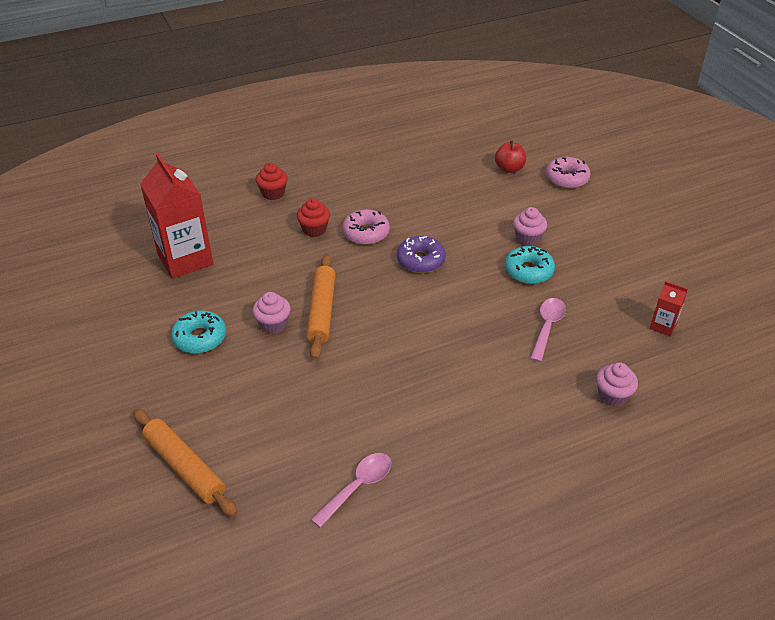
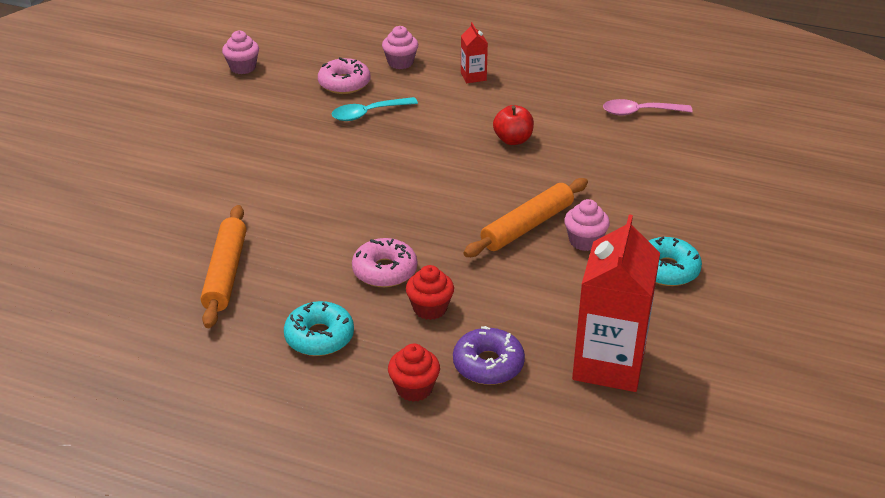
camera: 135 degrees left, 5 degrees down
orange rolling pin [133,408,238,517] -> orange rolling pin moved to [200,205,246,328]
purple donut [397,236,446,273] -> purple donut moved to [453,326,525,385]
red apple [495,140,526,173] -> red apple moved to [493,105,534,145]
turquoise donut [505,246,555,284] -> turquoise donut moved to [284,301,354,356]
pink cupcake [513,207,547,246] -> pink cupcake moved to [222,30,259,74]
pink spoon [530,298,566,362] -> turquoise spoon [332,97,418,121]
pink donut [546,157,591,189] -> pink donut moved to [318,57,370,94]
red carton [650,281,688,337] -> red carton moved to [461,22,488,83]

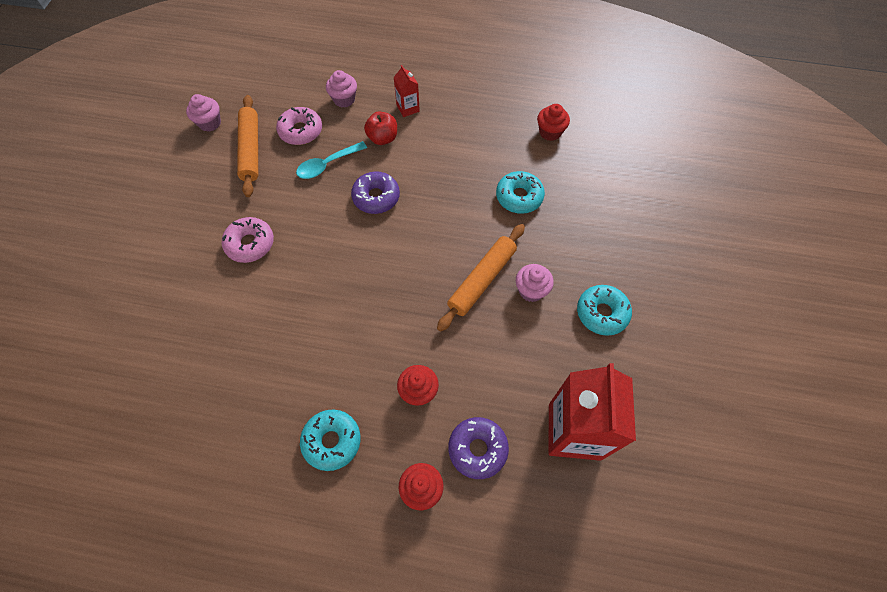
camera: 10 degrees left, 25 degrees up
orange rolling pin [200,205,246,328] -> orange rolling pin moved to [237,95,258,197]
pink donut [352,238,417,287] -> pink donut moved to [222,217,274,263]
red apple [493,105,534,145] -> red apple moved to [364,111,397,145]
pink spoon [603,99,693,116] -> red cupcake [537,104,570,141]
none -> purple donut [351,172,400,214]
none -> turquoise donut [496,171,545,214]

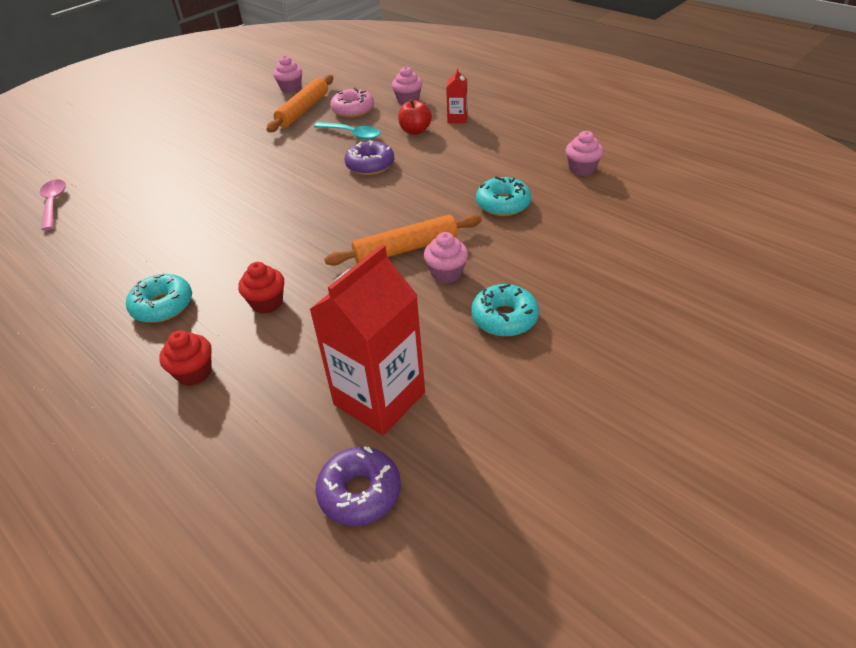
camera: 35 degrees right, 20 degrees down
pink donut [222,217,274,263] -> none
turquoise spoon [296,141,367,179] -> turquoise spoon turned 150 degrees counterclockwise [314,122,380,140]
purple donut [448,417,509,479] -> purple donut moved to [316,446,401,526]
red cupcake [537,104,570,141] -> pink cupcake [566,131,603,176]
none -> pink spoon [40,179,66,230]

